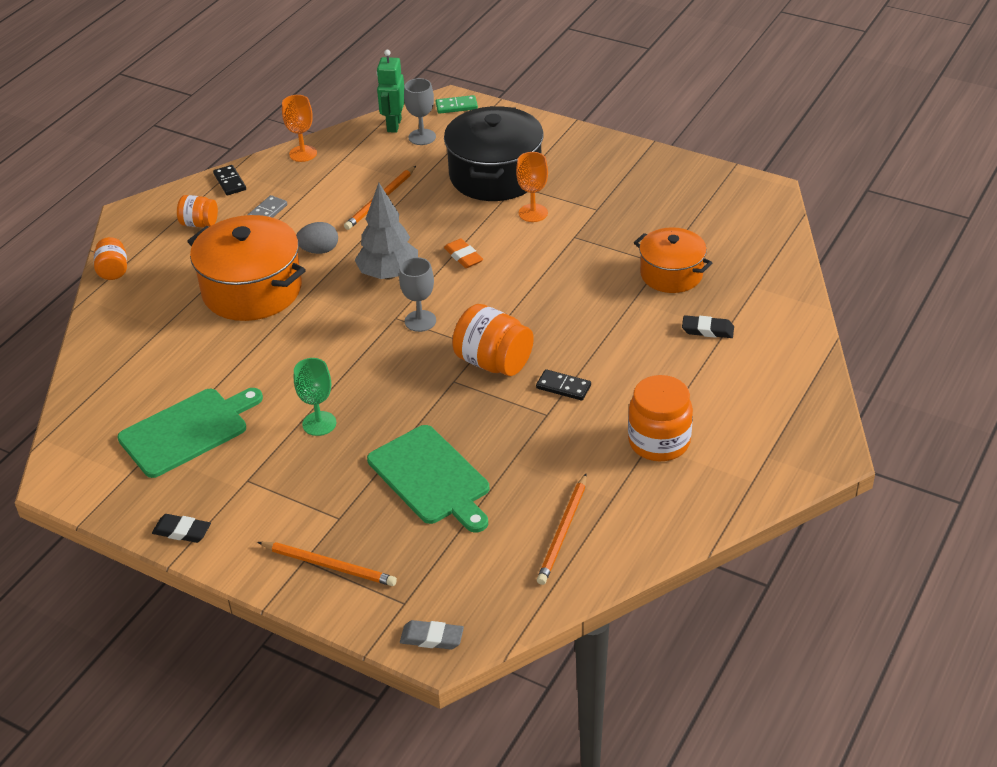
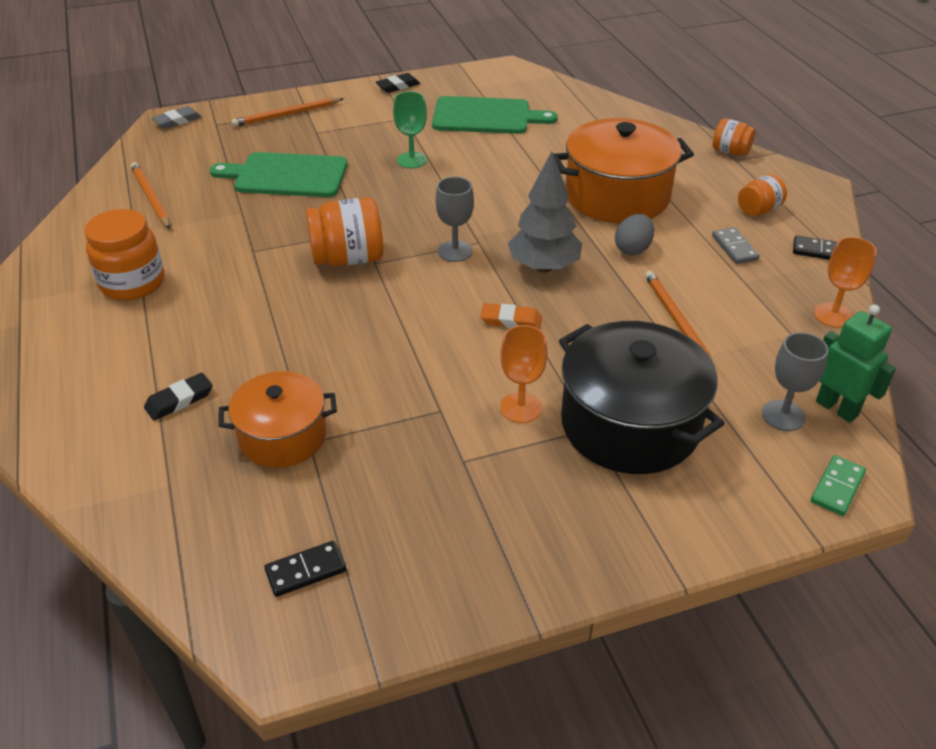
camera: 130 degrees right, 0 degrees up
green cutting board [117,388,263,478] -> green cutting board turned 90 degrees counterclockwise [432,96,558,134]
black domino [536,369,591,400] -> black domino moved to [264,541,346,597]

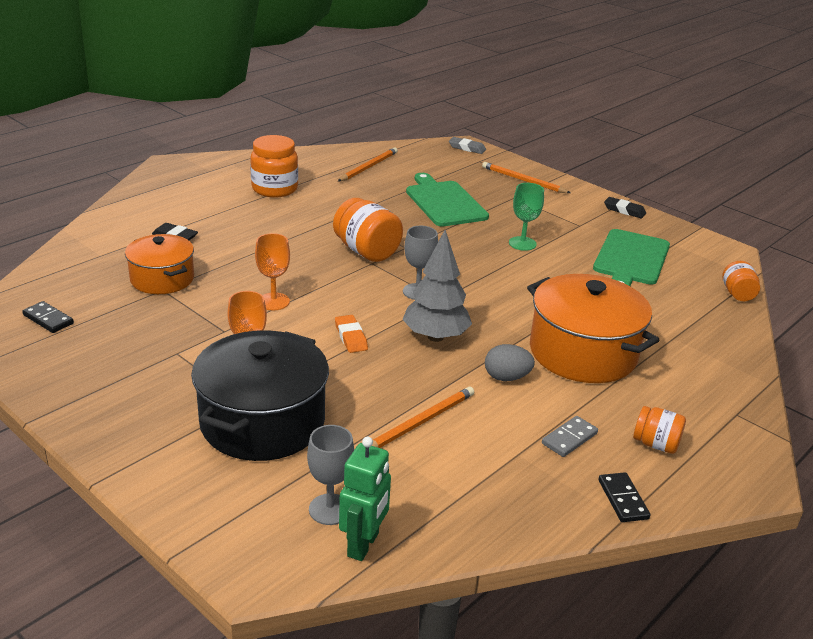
camera: 60 degrees right, 10 degrees down
green cutting board [432,96,558,134] -> green cutting board turned 45 degrees clockwise [593,229,670,286]
orange jar [713,118,756,156] -> orange jar moved to [722,261,760,301]
green domino [811,455,866,516] -> none
orange goblet [814,237,877,328] -> orange goblet moved to [255,233,290,310]

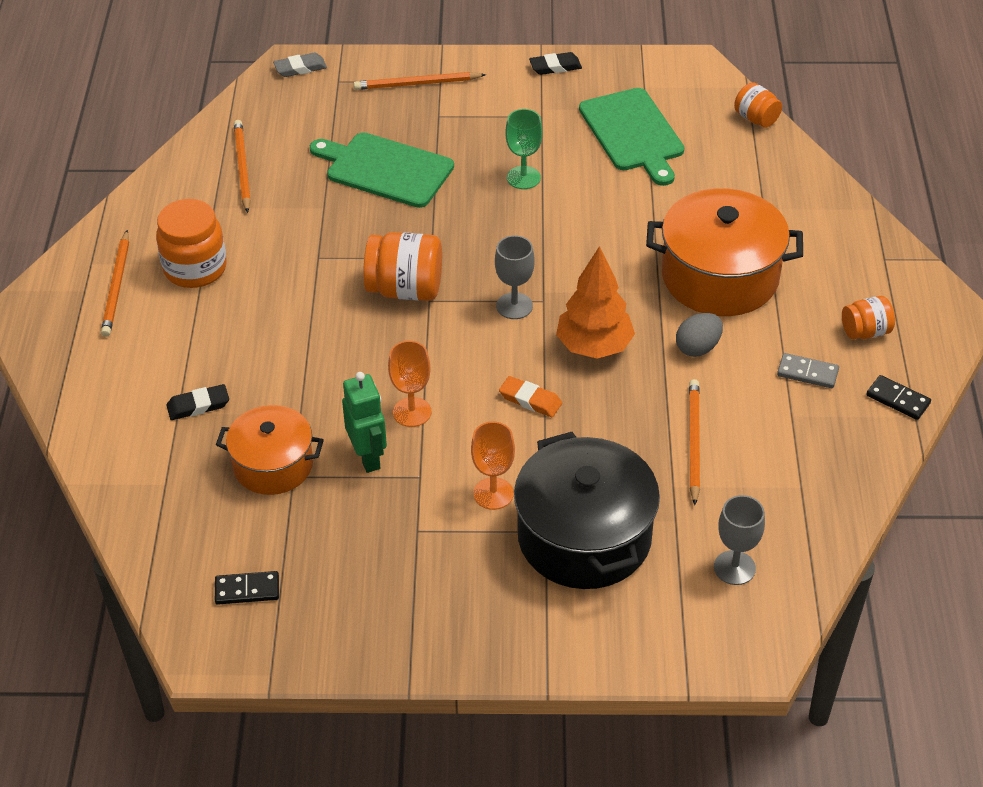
camera: 40 degrees left, 15 degrees up
green robot [339,437,391,561] -> green robot moved to [342,372,387,473]
grey tree [402,230,472,342] -> orange tree [556,246,635,359]
grey domino [542,416,598,457] -> grey domino turned 75 degrees counterclockwise [777,353,839,389]
none -> orange pencil [101,230,129,337]

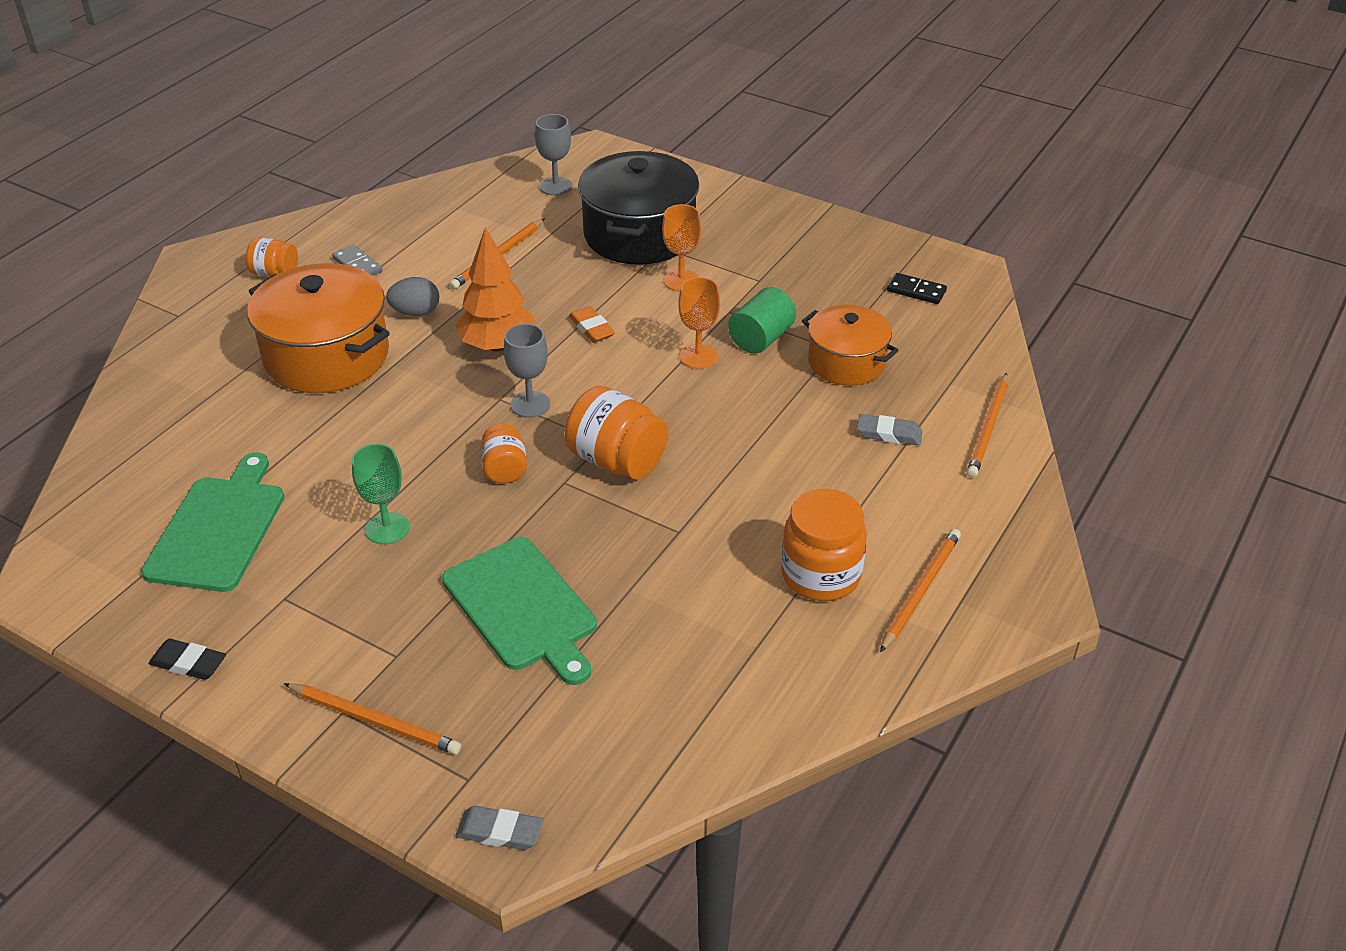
camera: 150 degrees left, 5 degrees down
black eraser [166,384,229,420] -> grey eraser [857,414,922,446]
orange pencil [234,120,251,213] -> orange pencil moved to [967,373,1008,478]
green robot [342,372,387,473] -> green cylinder [728,287,796,354]
orange jar [734,82,782,128] -> orange jar moved to [480,424,527,483]
black domino [866,375,931,420] -> none

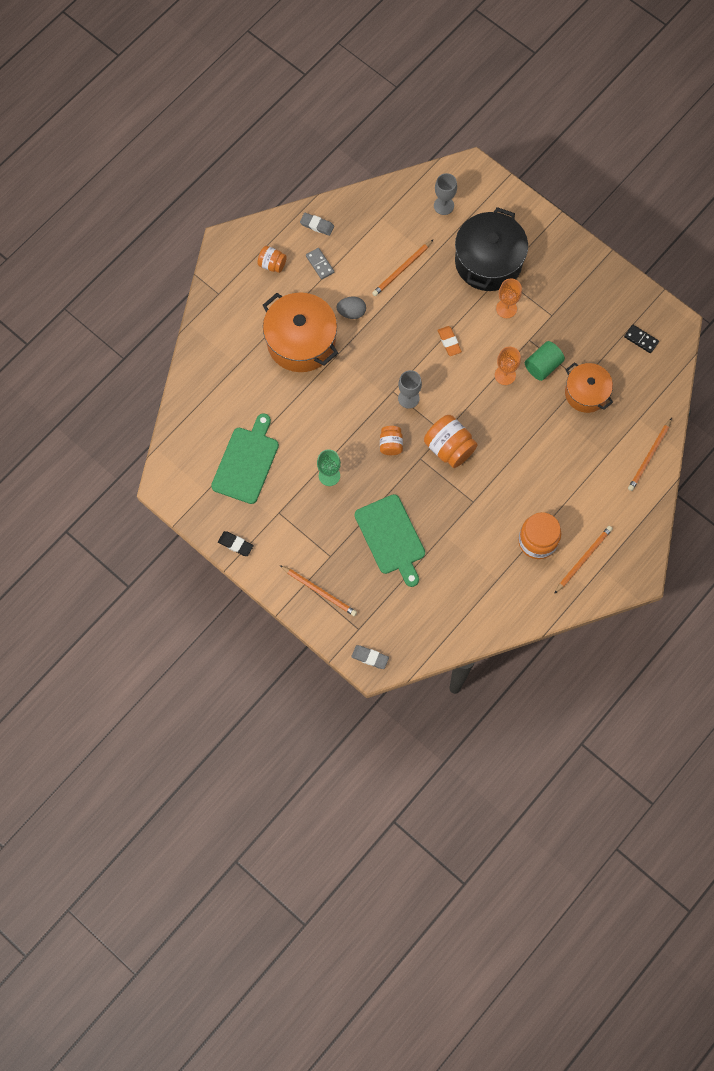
camera: 10 degrees right, 30 degrees up
orange tree [455,227,535,352] -> none
grey eraser [857,414,922,446] -> grey eraser moved to [300,213,334,236]

